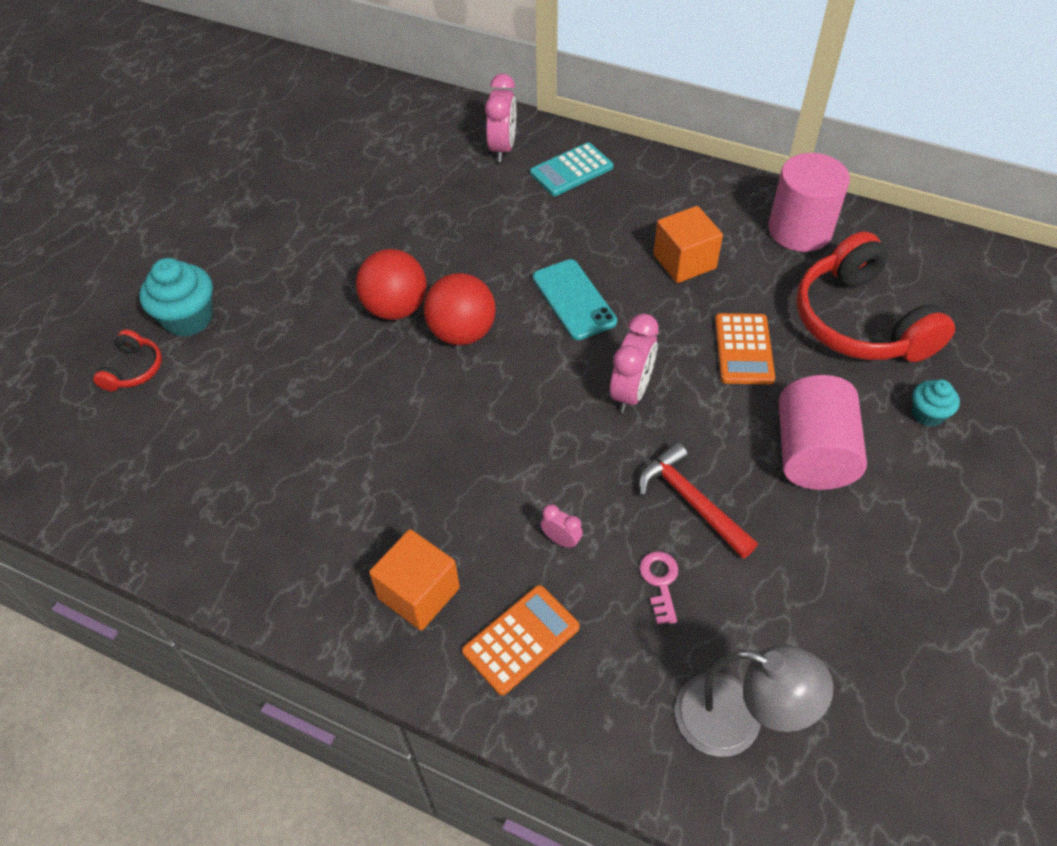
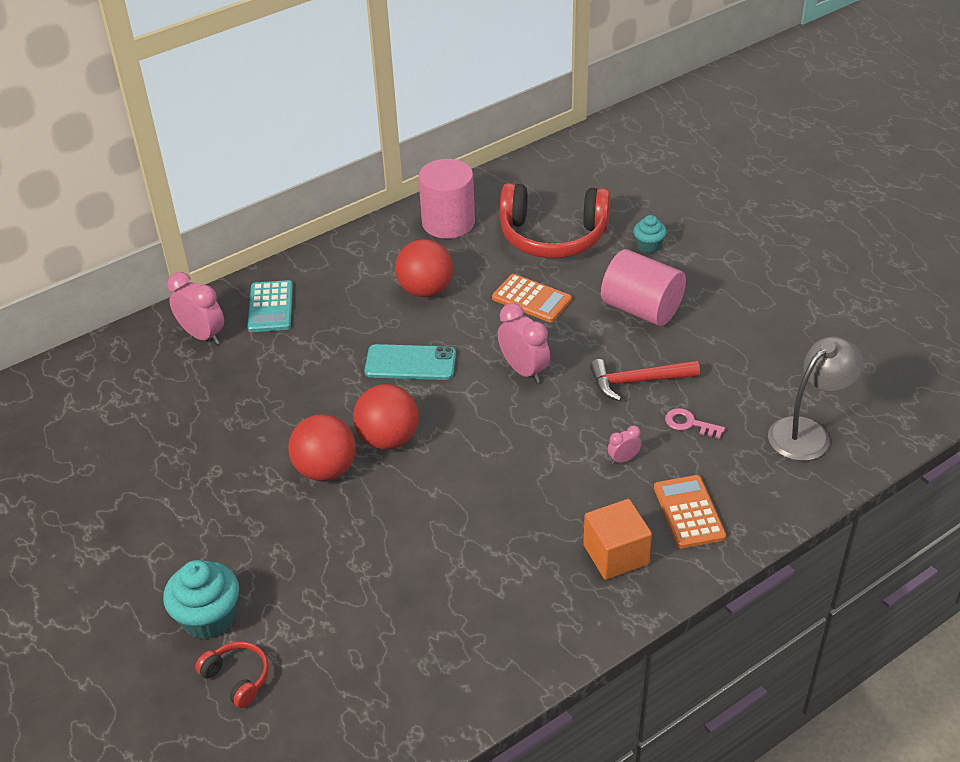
camera: 60 degrees left, 10 degrees down
orange cube [653,206,723,283] -> red ball [395,239,453,297]

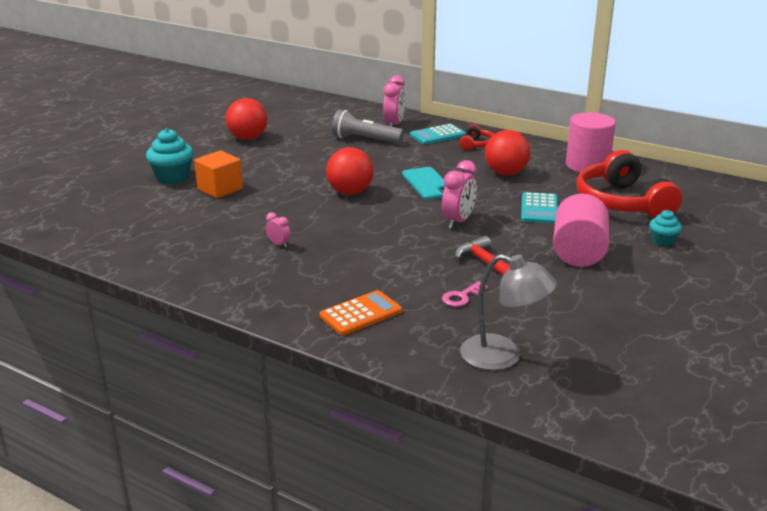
camera: 65 degrees right, 15 degrees down
red headphones [195,642,269,708] -> red headphones moved to [460,125,494,150]
red ball [288,414,356,481] -> red ball moved to [226,98,267,140]
orange calculator [492,274,572,322] -> turquoise calculator [521,192,558,224]
orange cube [583,499,652,580] -> orange cube moved to [194,151,243,198]
pink clock [608,426,641,465] -> pink clock moved to [266,212,291,248]
pink key [665,408,725,439] -> pink key turned 135 degrees counterclockwise [442,281,488,307]
none -> grey flashlight [332,110,404,144]

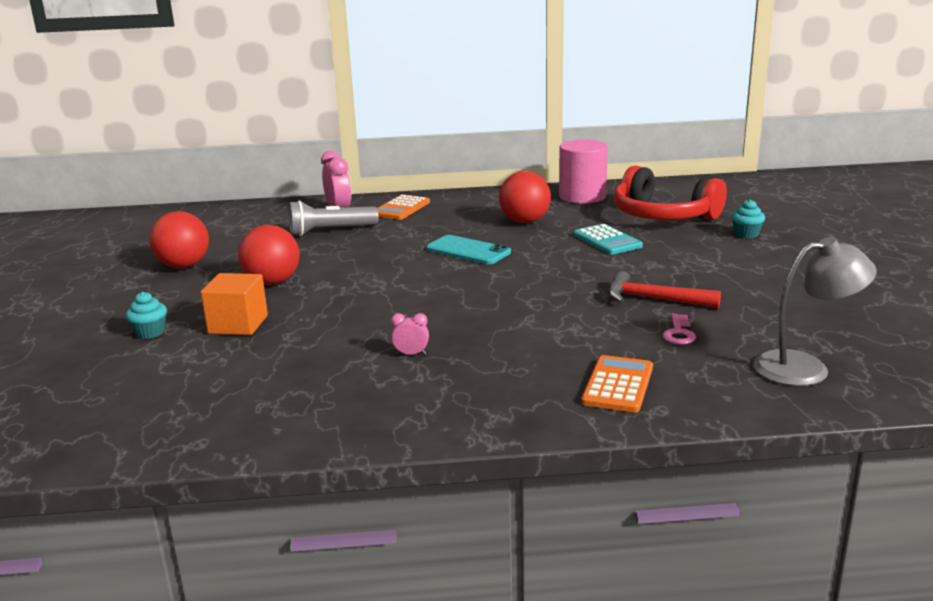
camera: 35 degrees left, 5 degrees down
turquoise cupcake [146,128,193,184] -> turquoise cupcake [126,292,167,339], size x0.58
red ball [326,147,374,195] -> red ball moved to [238,225,300,285]
turquoise calculator [410,124,466,145] -> orange calculator [377,195,430,220]
pink clock [442,160,477,229] -> none
red headphones [460,125,494,150] -> none
pink cylinder [553,194,609,267] -> none

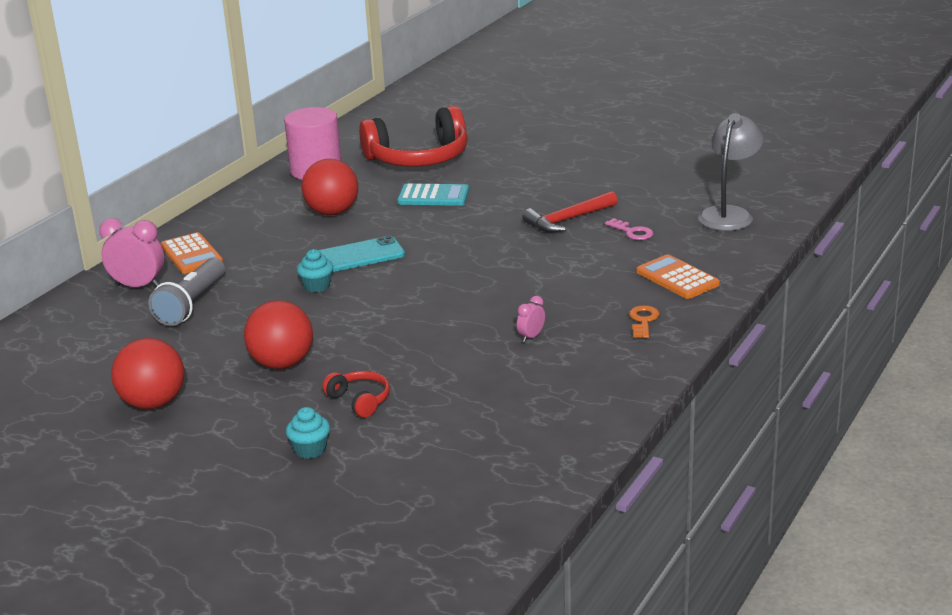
camera: 55 degrees left, 5 degrees up
orange cube [201,273,268,335] -> red headphones [322,371,390,418]
turquoise cupcake [731,199,765,238] -> turquoise cupcake moved to [297,249,334,292]
none -> orange key [629,305,660,338]

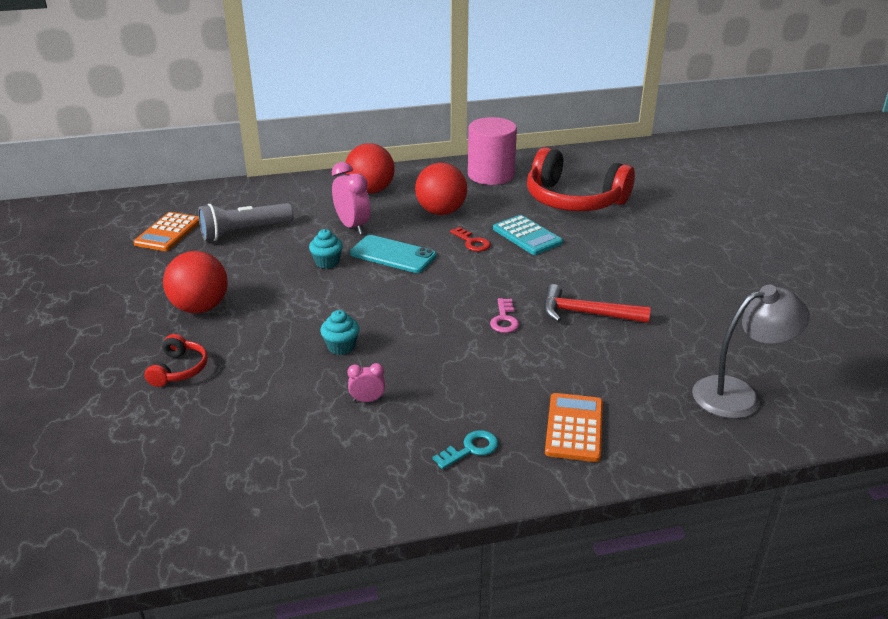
camera: 45 degrees right, 5 degrees up
pink clock [99,218,164,287] -> pink clock moved to [332,162,370,235]
red ball [111,338,184,409] -> red ball moved to [345,143,395,194]
orange calculator [160,232,223,274] -> orange calculator moved to [133,212,199,251]
turquoise cupcake [286,407,330,459] -> turquoise cupcake moved to [320,310,359,355]
pink key [605,218,653,240] -> pink key moved to [490,298,519,333]
orange key [629,305,660,338] -> turquoise key [433,430,499,469]
none -> red key [450,227,491,251]

